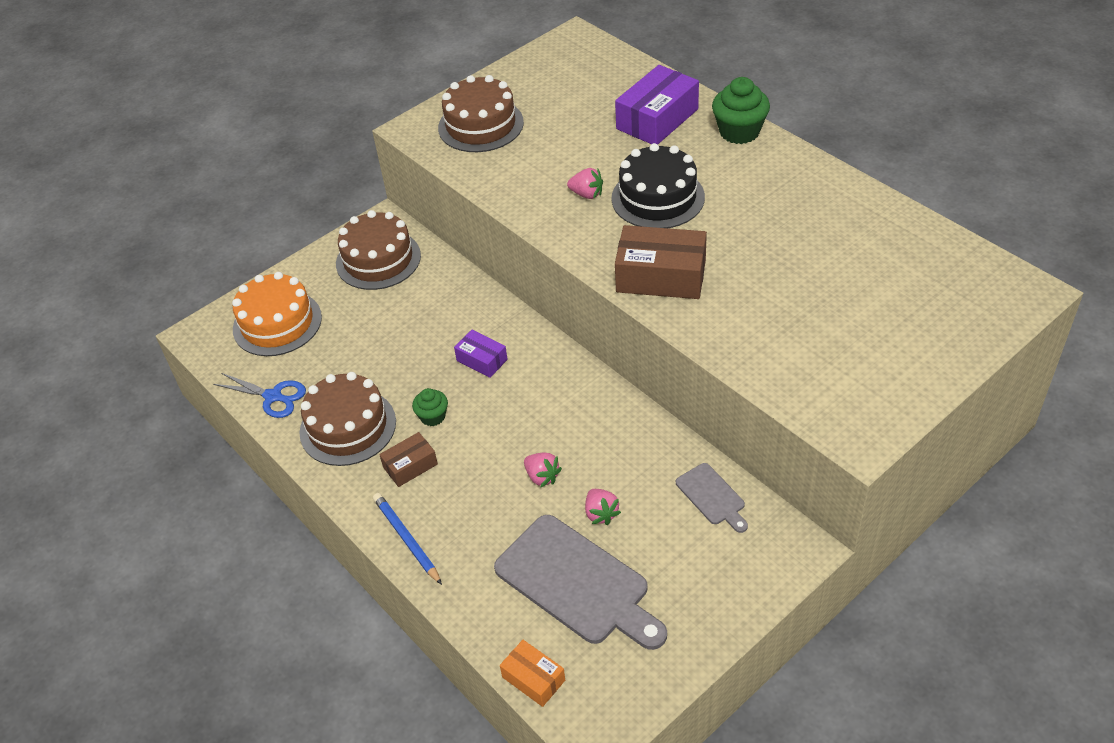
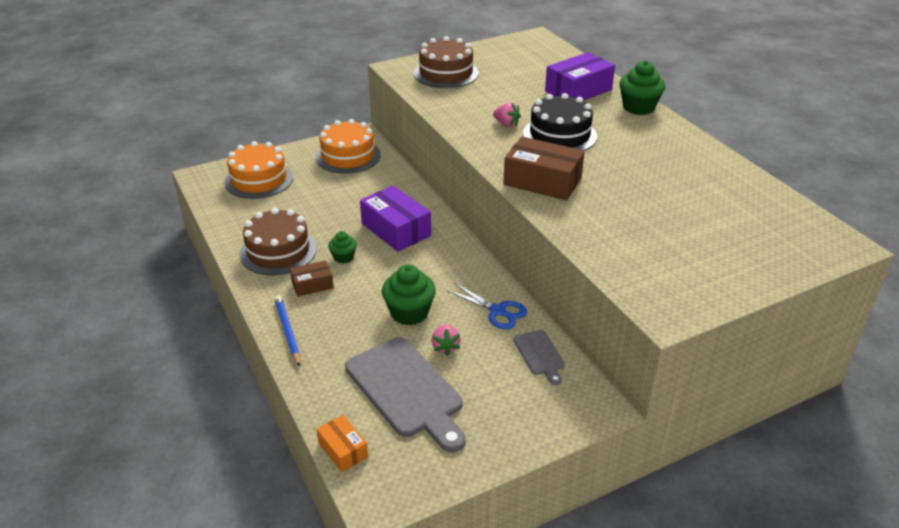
camera: 10 degrees right, 10 degrees down
blue scissors [213,373,306,418] -> blue scissors moved to [448,283,527,329]
brown cake [336,210,421,290] -> orange cake [316,119,381,174]
purple box [454,330,508,378] -> purple box [360,186,431,252], size x1.82
pink strawberry [524,453,562,488] -> green cupcake [382,264,436,325]

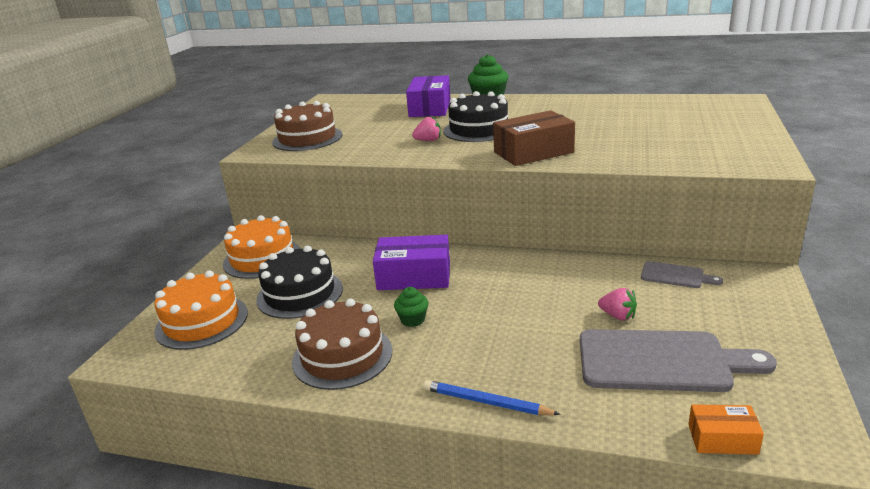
camera: 45 degrees left, 10 degrees down
brown box [290,260,334,297] -> none
green cupcake [382,264,436,325] -> none
blue scissors [448,283,527,329] -> none
none -> black cake [256,245,343,319]

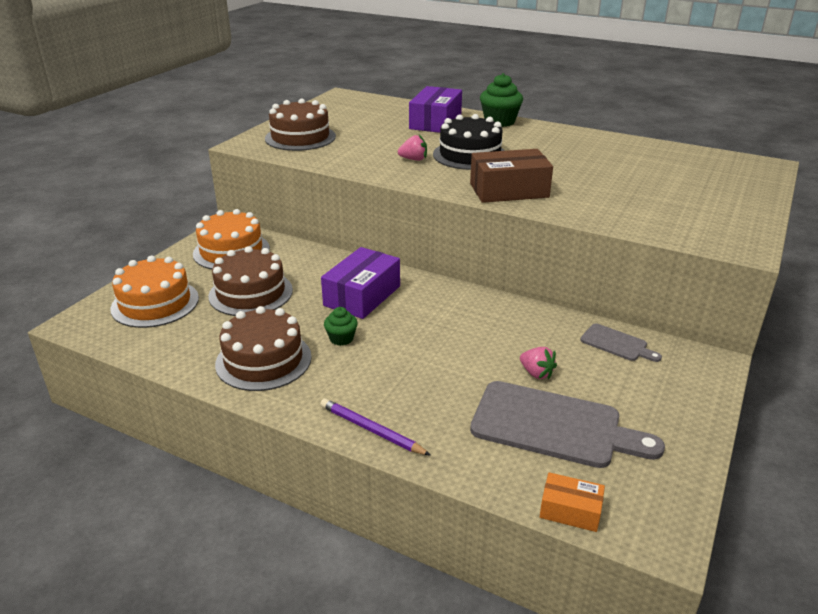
camera: 10 degrees right, 5 degrees up
black cake [256,245,343,319] -> brown cake [208,246,293,316]
purple box [373,235,450,290] -> purple box turned 75 degrees counterclockwise [321,247,400,319]
blue pencil [423,380,561,415] -> purple pencil [320,398,431,456]

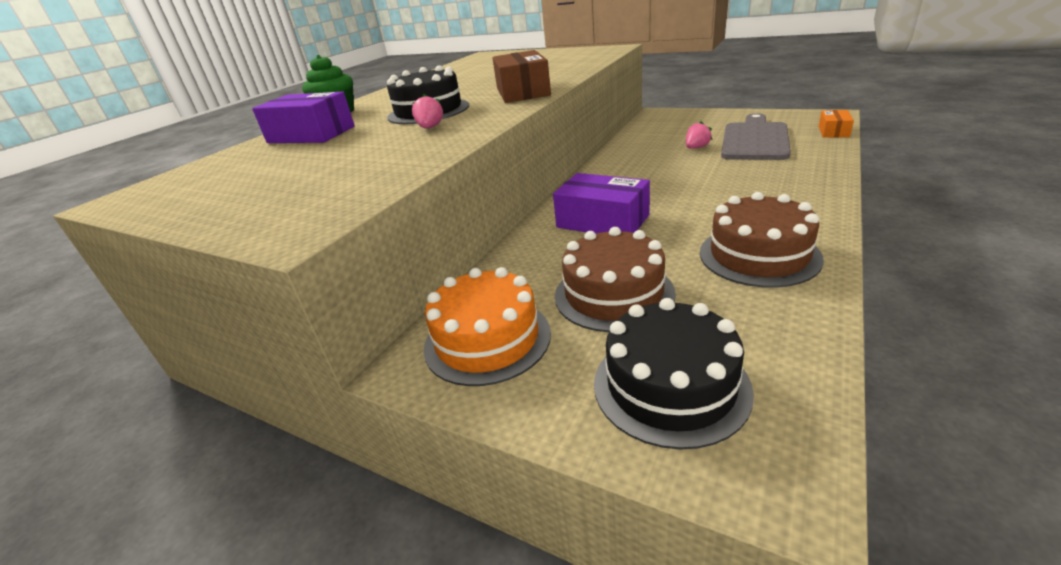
camera: 85 degrees left, 0 degrees up
orange cake [110,256,199,328] -> black cake [594,298,754,450]
brown cake [265,99,336,151] -> none
purple pencil [320,398,431,456] -> none
green cupcake [324,307,358,346] -> none
grey cutting board [580,323,662,362] -> none

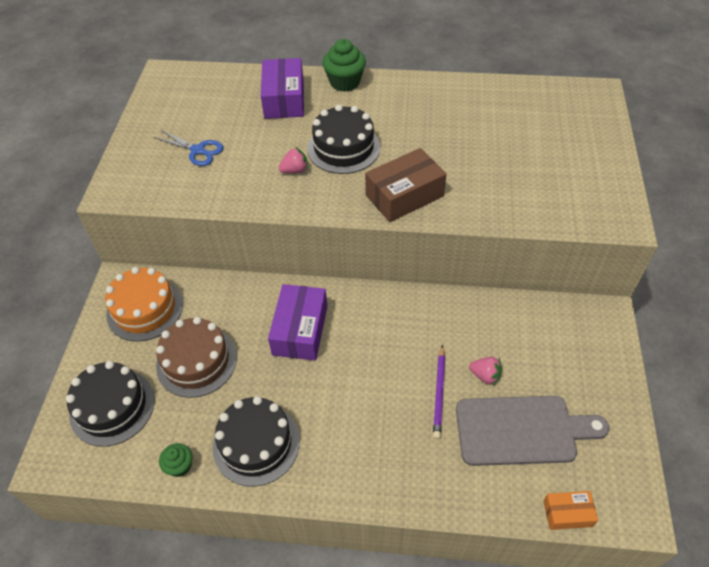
camera: 65 degrees right, 20 degrees up
brown cake [700,192,824,288] -> black cake [213,396,300,486]
none -> blue scissors [154,130,223,166]
none -> green cupcake [159,443,192,477]
none -> purple pencil [433,345,446,439]

